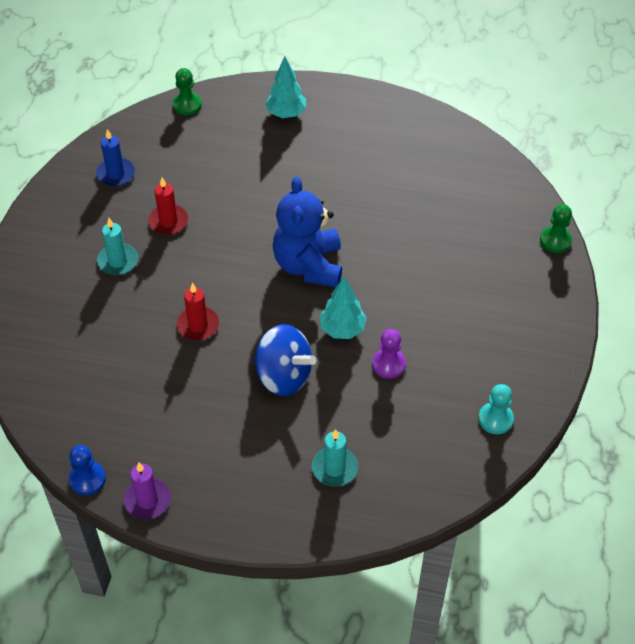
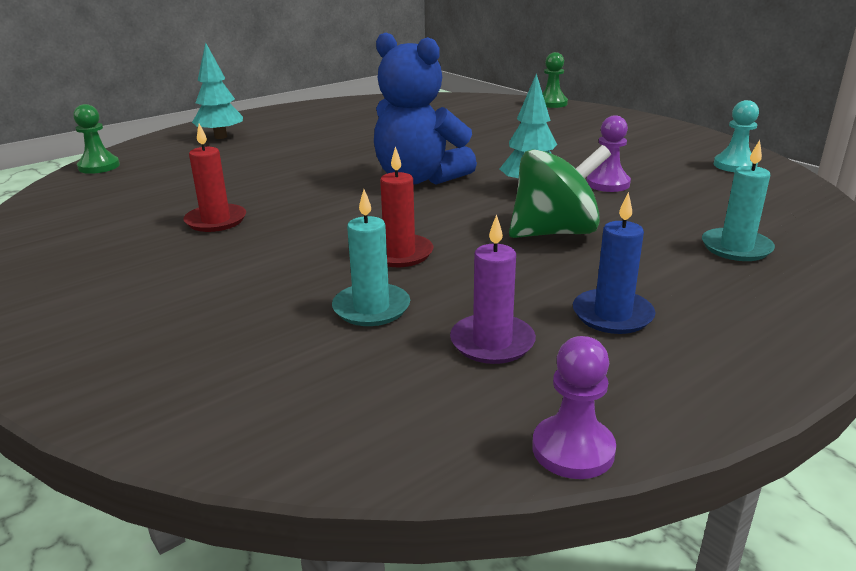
camera: 50 degrees left, 25 degrees down
blue pawn [69,445,106,495] -> purple pawn [532,336,616,479]
blue candle [96,129,135,187] -> blue candle moved to [573,192,656,334]
turquoise candle [97,218,138,275] -> turquoise candle moved to [332,189,410,326]
purple candle [124,462,171,519] -> purple candle moved to [450,214,536,364]
blue spinning top [254,324,316,396] -> green spinning top [509,145,611,238]

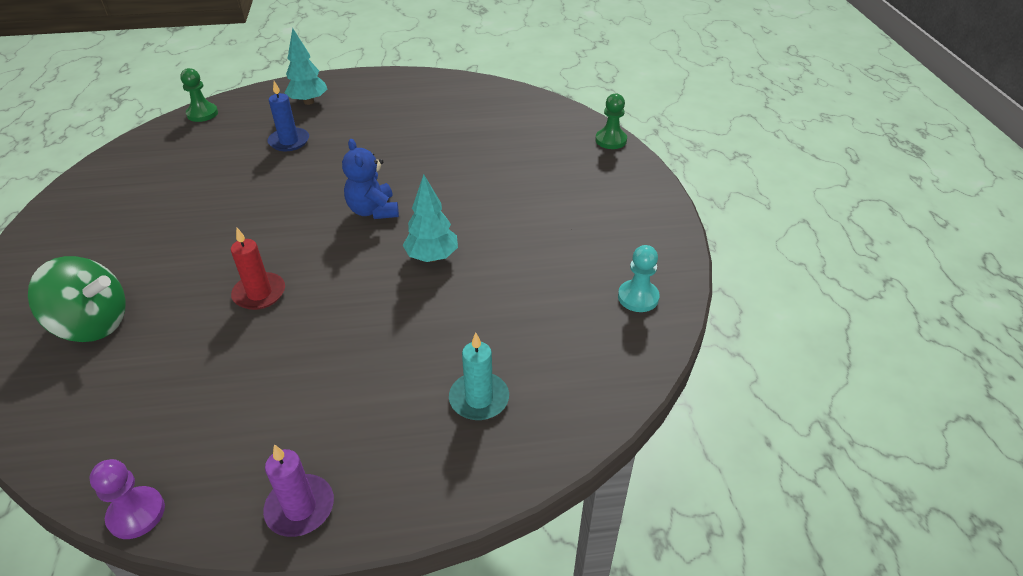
camera: 30 degrees right, 15 degrees up
red candle [183,124,246,232] -> none
turquoise candle [332,189,410,326] -> none
blue teddy bear [374,32,477,185] -> blue teddy bear [342,139,399,219], size x0.64
purple candle [450,214,536,364] -> purple candle moved to [263,444,334,537]
green spinning top [509,145,611,238] -> green spinning top moved to [28,256,126,342]
blue candle [573,192,656,334] -> blue candle moved to [268,81,309,151]
purple pawn [586,115,631,192] -> none

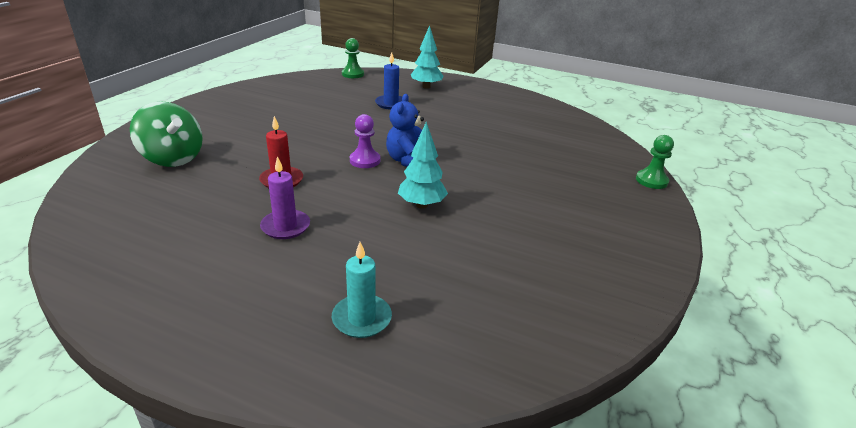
camera: 30 degrees right, 10 degrees down
purple pawn [89,459,165,539] -> purple pawn moved to [350,114,380,168]
purple candle [263,444,334,537] -> purple candle moved to [260,156,310,239]
turquoise pawn [618,245,660,312] -> none

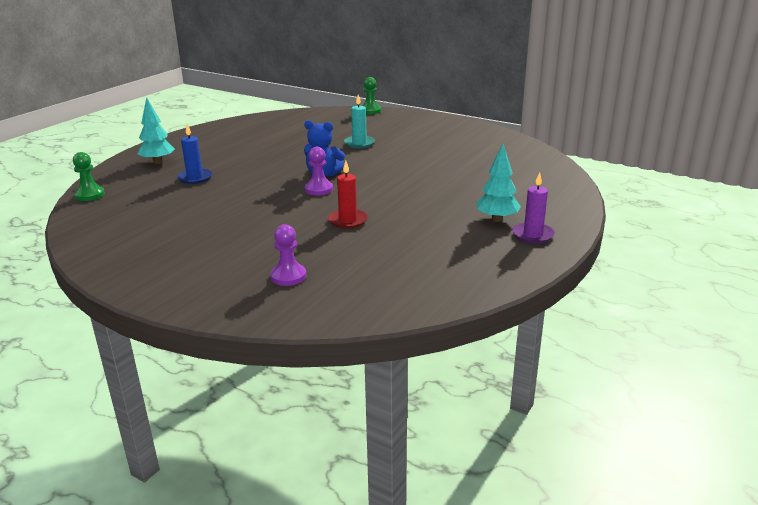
camera: 80 degrees left, 5 degrees down
green spinning top [130,101,203,167] -> purple pawn [270,224,306,286]
purple candle [260,156,310,239] -> purple candle moved to [512,172,555,244]
turquoise candle [332,242,392,338] -> turquoise candle moved to [344,94,375,148]
turquoise tree [398,122,448,209] -> turquoise tree moved to [476,144,521,222]

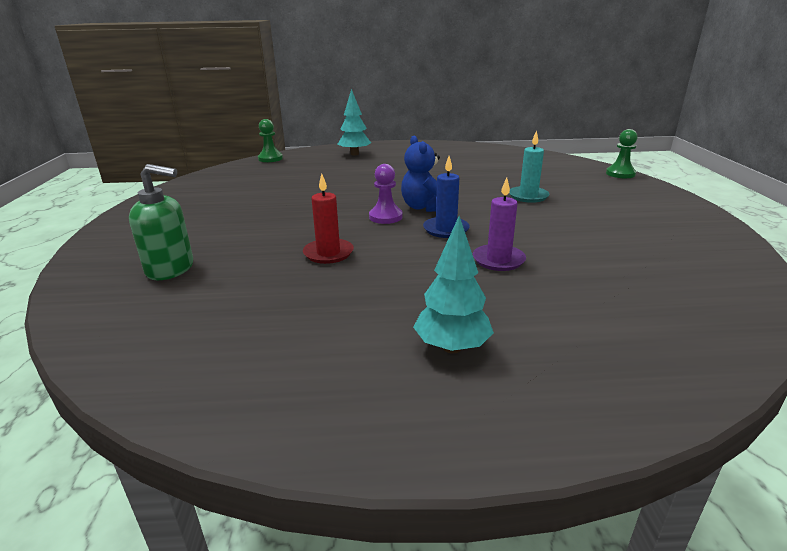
camera: 55 degrees right, 0 degrees up
blue candle [177,124,212,184] -> blue candle moved to [423,156,470,238]
purple pawn [270,224,306,286] -> green soap dispenser [129,164,193,280]
purple candle [512,172,555,244] -> purple candle moved to [473,178,526,271]

